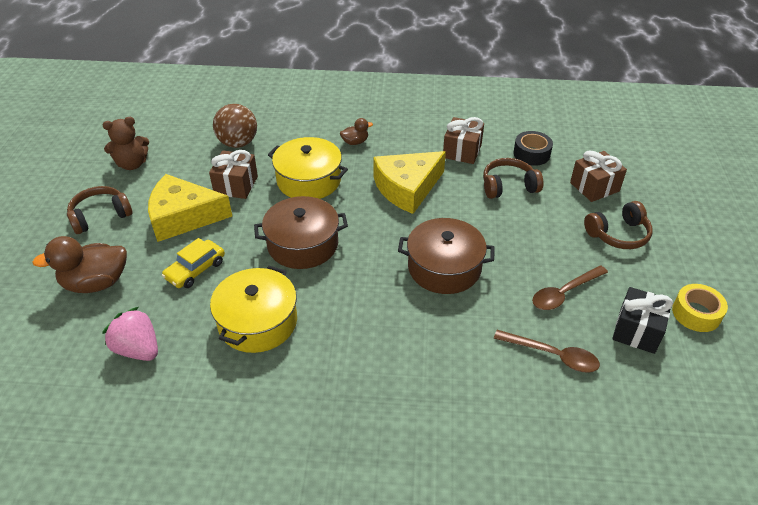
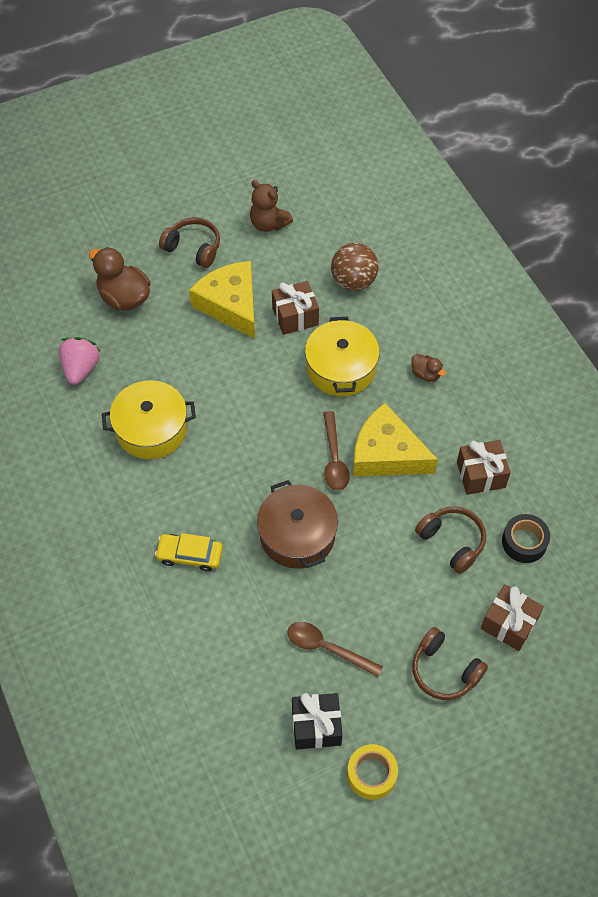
camera: 60 degrees right, 15 degrees up
yellow car [162,238,225,288] -> yellow car moved to [155,533,223,572]
brown pot [254,196,348,269] -> none
brown spoon [494,330,600,373] -> brown spoon moved to [323,411,350,491]

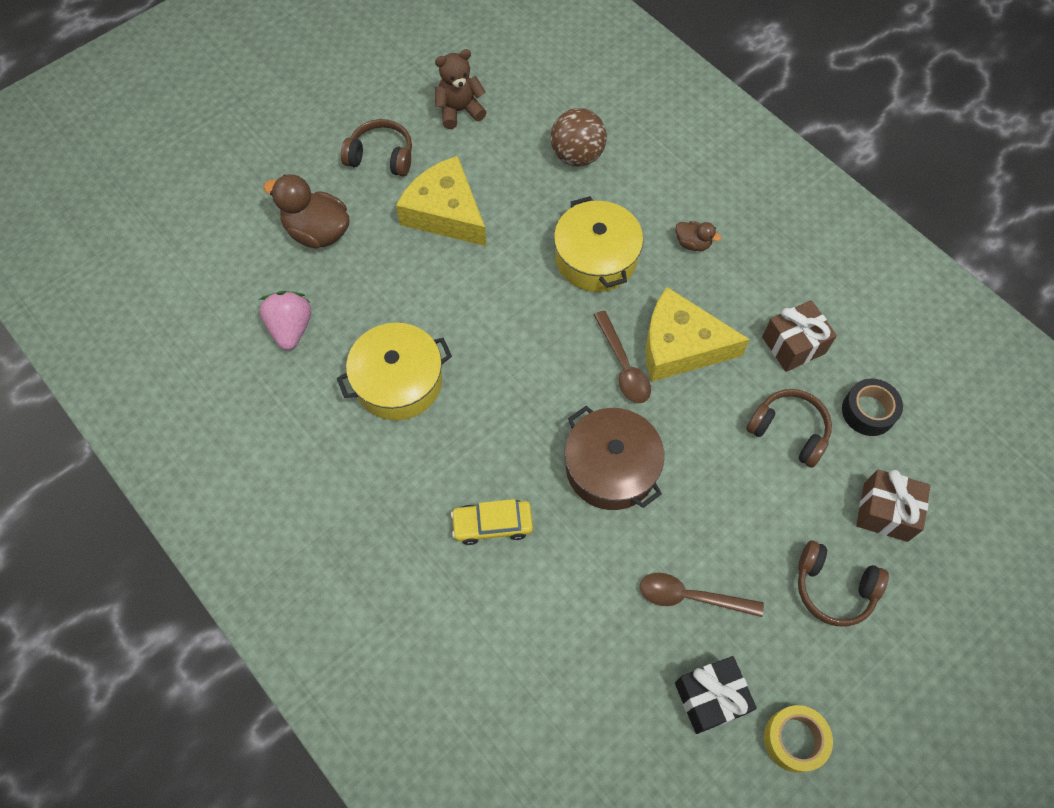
camera: 15 degrees left, 5 degrees up
brown teddy bear [250,180,293,232] -> brown teddy bear turned 135 degrees clockwise [435,49,487,129]
brown gift [272,281,319,335] -> none

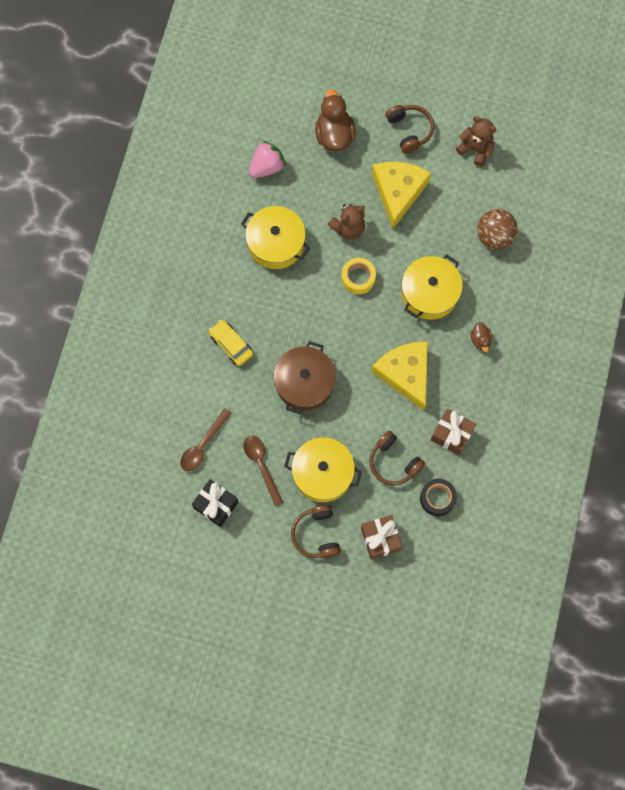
camera: 55 degrees right, 10 degrees up
brown spoon [594,311,651,403] -> brown spoon moved to [181,408,232,472]
brown headphones [746,389,832,468] -> brown headphones turned 135 degrees clockwise [369,431,425,485]
yellow tape [764,705,833,773] -> yellow tape moved to [342,258,376,295]
none -> yellow pot [284,437,362,502]
none -> brown teddy bear [328,204,365,240]

